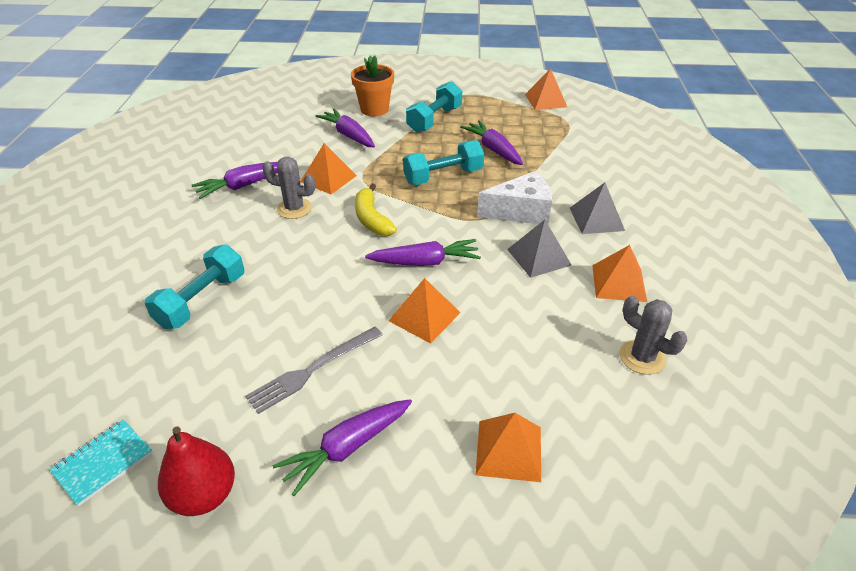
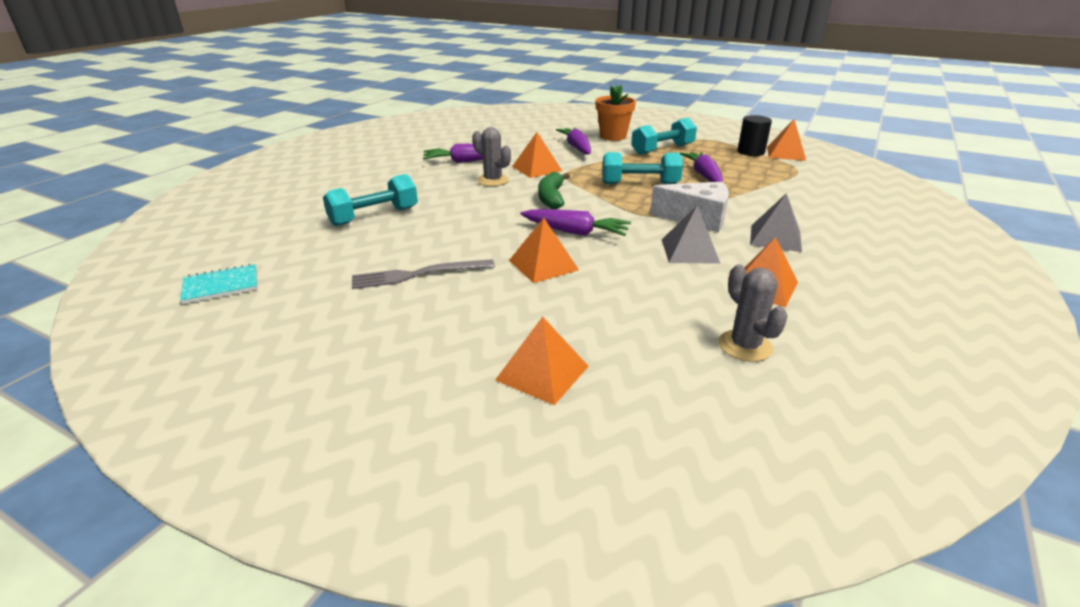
camera: 25 degrees right, 10 degrees down
red pear [158,426,235,516] -> none
purple carrot [273,399,412,496] -> none
yellow banana [355,184,397,236] -> green banana [538,172,570,209]
none -> black cylinder [738,115,772,156]

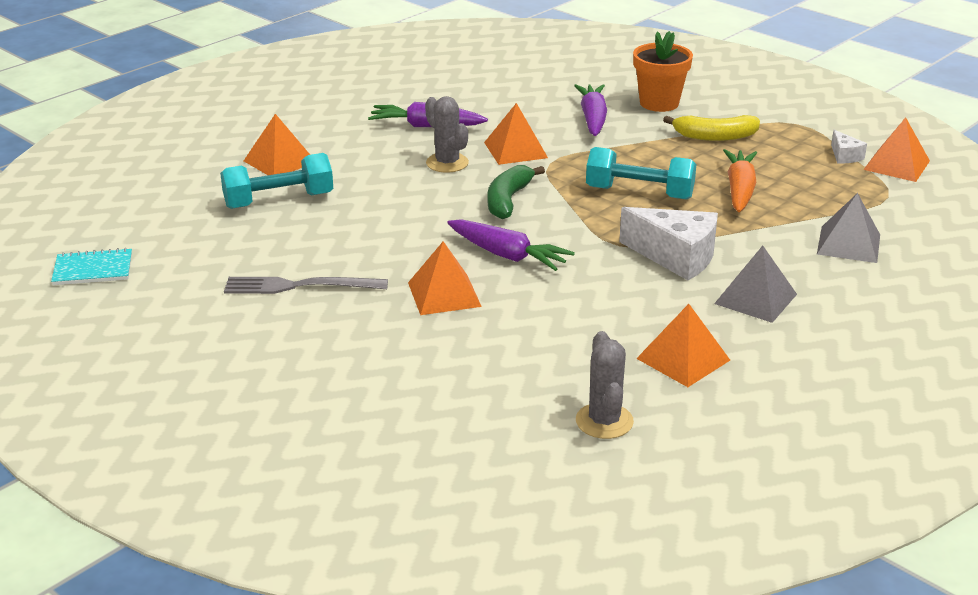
camera: 15 degrees right, 0 degrees up
orange pyramid [495,316,589,405] -> orange pyramid moved to [244,114,310,175]
turquoise dumbbell [631,117,697,155] -> yellow banana [663,115,760,141]
grey pyramid [662,205,721,264] -> grey pyramid moved to [817,193,880,263]
purple carrot [680,152,723,182] -> orange carrot [723,149,757,212]
black cylinder [738,115,772,156] -> white cheese [831,130,867,164]

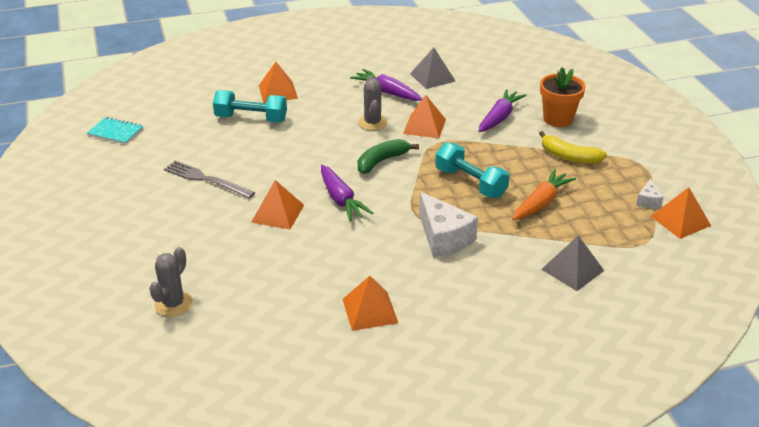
camera: 30 degrees right, 5 degrees up
grey cactus [576,331,634,439] -> grey cactus moved to [149,247,193,317]
grey pyramid [714,245,797,323] -> grey pyramid moved to [410,48,455,89]

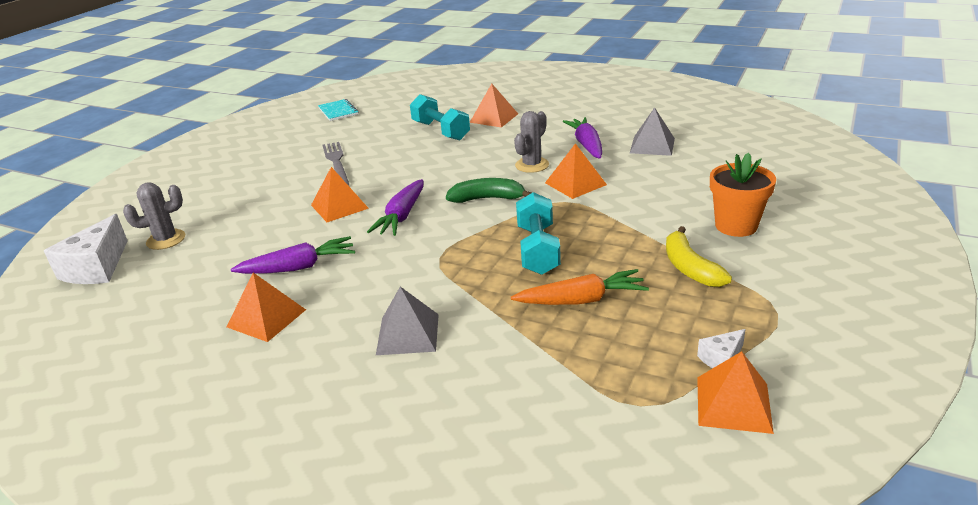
camera: 45 degrees right, 5 degrees down
white cheese [419,192,478,257] -> white cheese moved to [44,214,128,284]
purple carrot [479,89,527,132] -> purple carrot moved to [230,236,355,274]
grey pyramid [541,235,604,291] -> grey pyramid moved to [376,287,439,355]

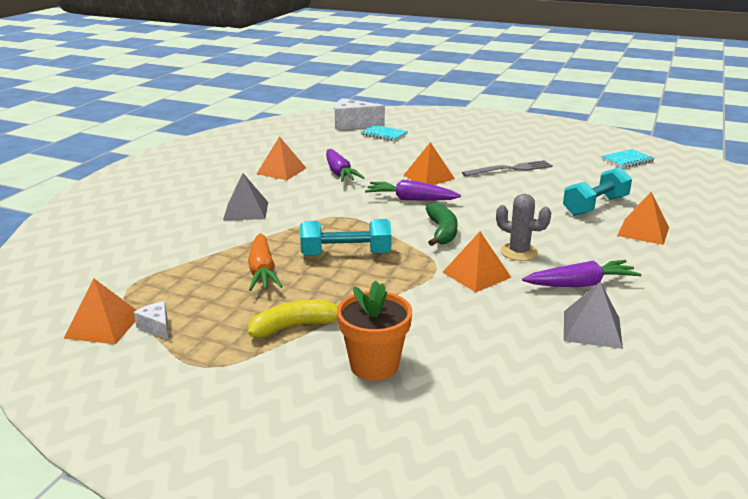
camera: 85 degrees right, 5 degrees down
grey cactus [123,182,185,250] -> turquoise notebook [361,125,408,141]

